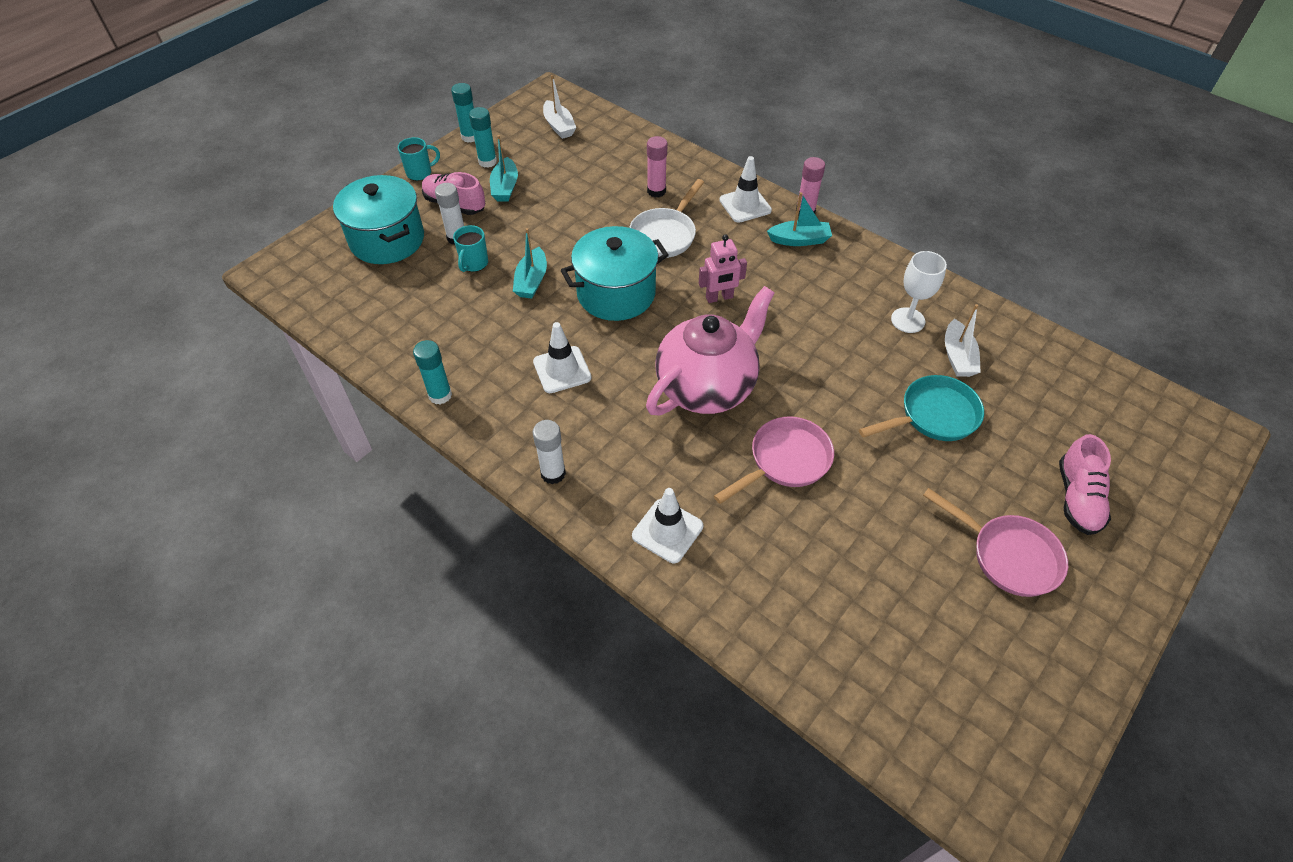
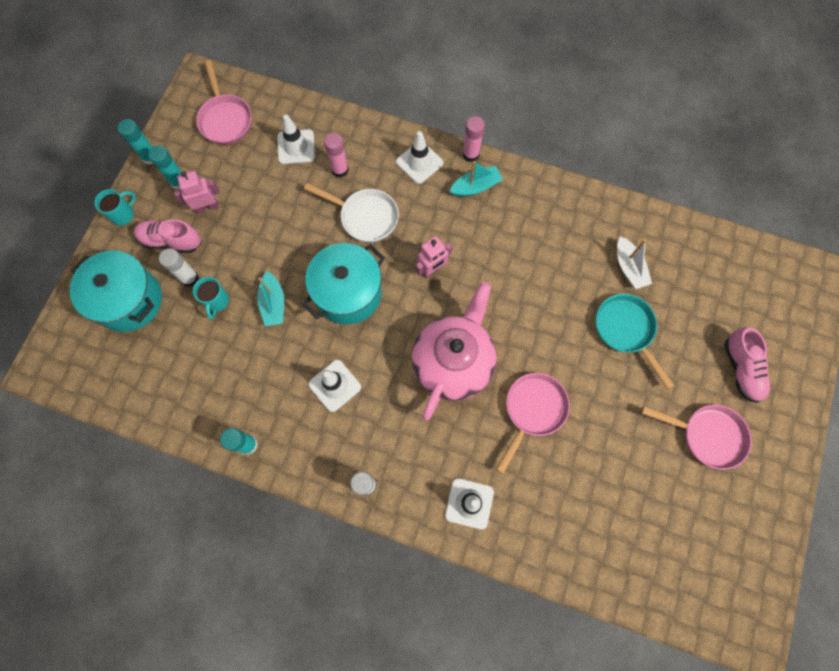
camera: 20 degrees left, 20 degrees up
turquoise boat [490,135,518,202] -> pink robot [174,171,220,214]
white boat [543,75,576,139] -> pink pan [196,60,252,145]
white pan [629,179,704,258] -> white pan turned 75 degrees counterclockwise [304,183,399,243]
turquoise pan [859,375,984,441] -> turquoise pan turned 75 degrees counterclockwise [596,294,675,389]
white goblet [891,251,947,333] -> none
none -> white traffic cone [277,115,315,164]

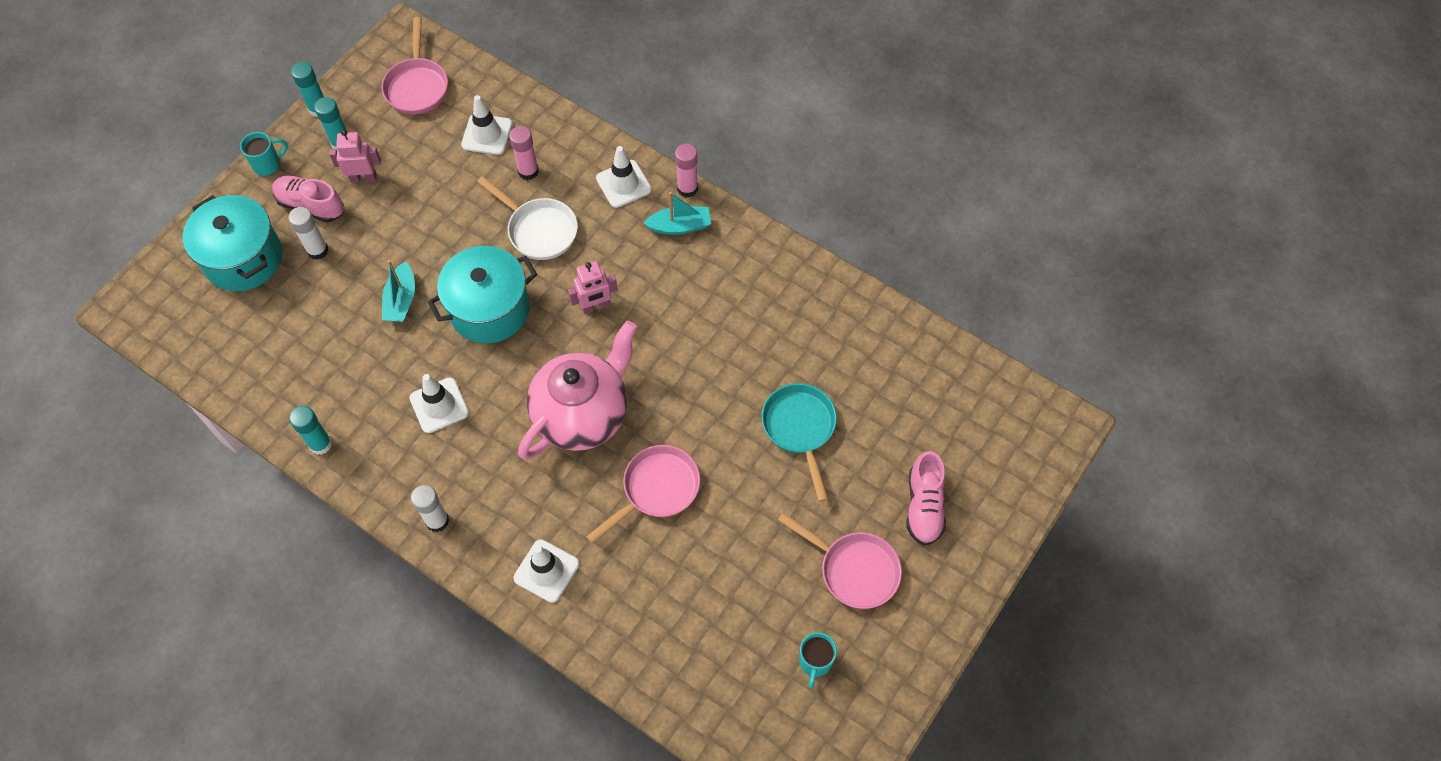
camera: 15 degrees right, 10 degrees down
turquoise mug [193,277,229,319] -> turquoise mug moved to [799,632,837,688]
white boat [617,237,652,289] -> none

